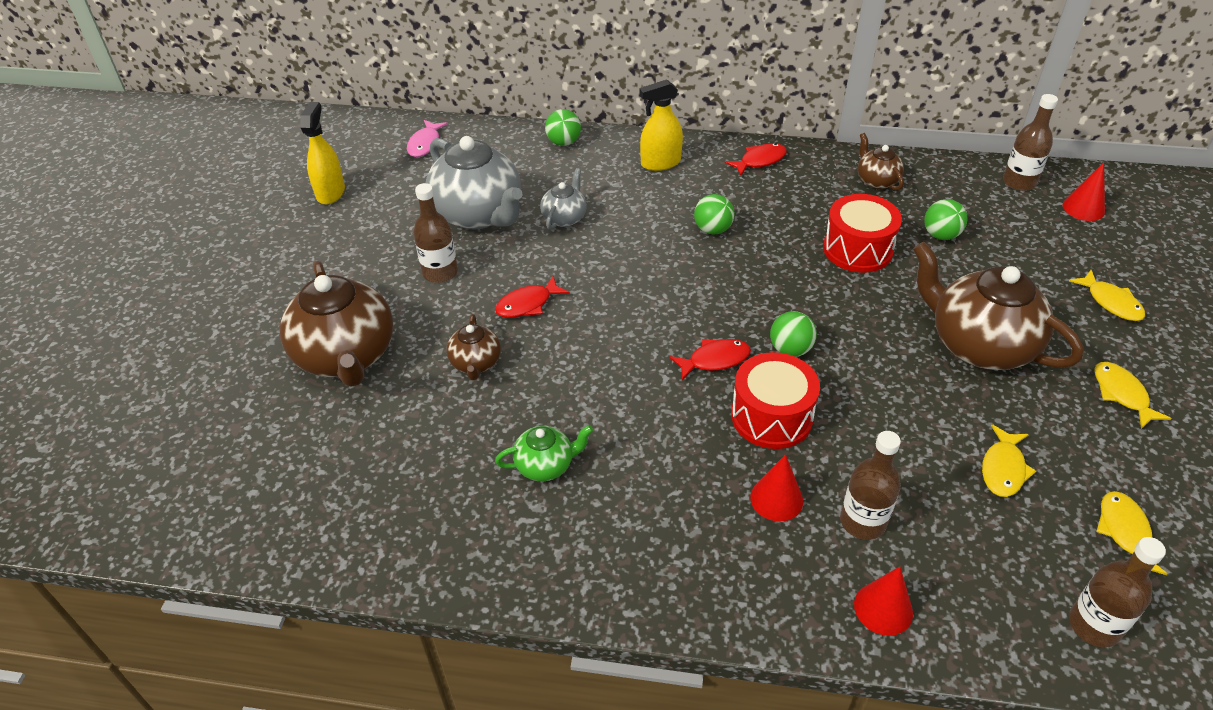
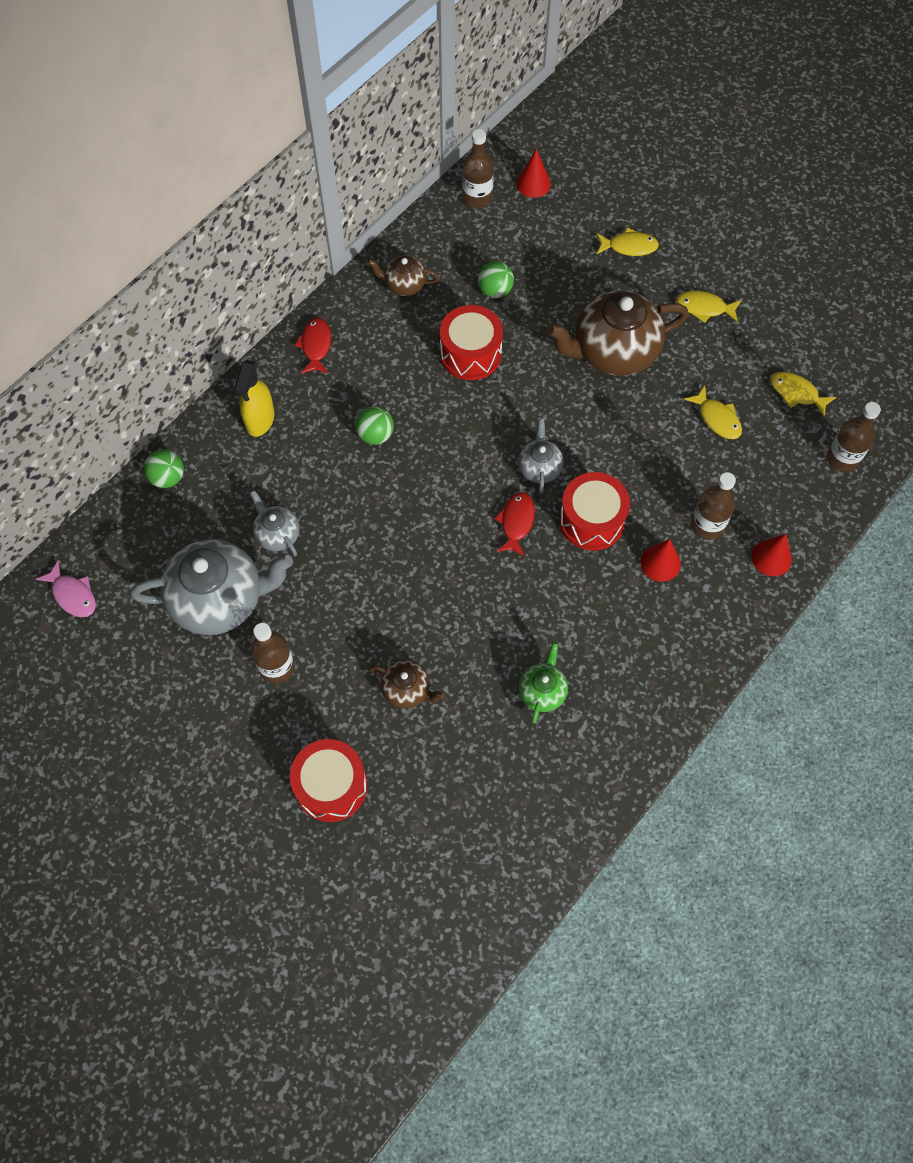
camera: 60 degrees left, 20 degrees up
brown teapot [280,261,393,387] -> red drum [290,739,367,822]
yellow spray bottle [300,102,345,205] -> none
red fish [495,276,570,318] -> none
green ball [770,311,817,357] -> grey teapot [518,419,564,494]

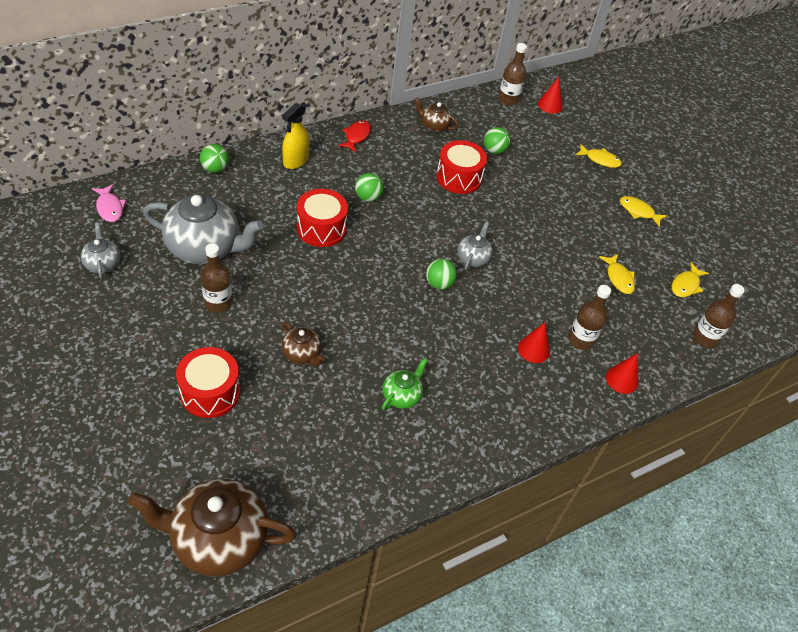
camera: 15 degrees right, 15 degrees down
grey teapot [250,490,300,556] -> grey teapot moved to [81,222,121,279]
red fish [494,492,535,557] -> green ball [426,259,457,290]
brown teapot [547,290,689,376] -> brown teapot moved to [128,479,296,577]
red drum [559,472,630,550] -> red drum moved to [297,189,348,247]
yellow fish [771,372,836,417] -> yellow fish turned 105 degrees counterclockwise [672,262,709,297]

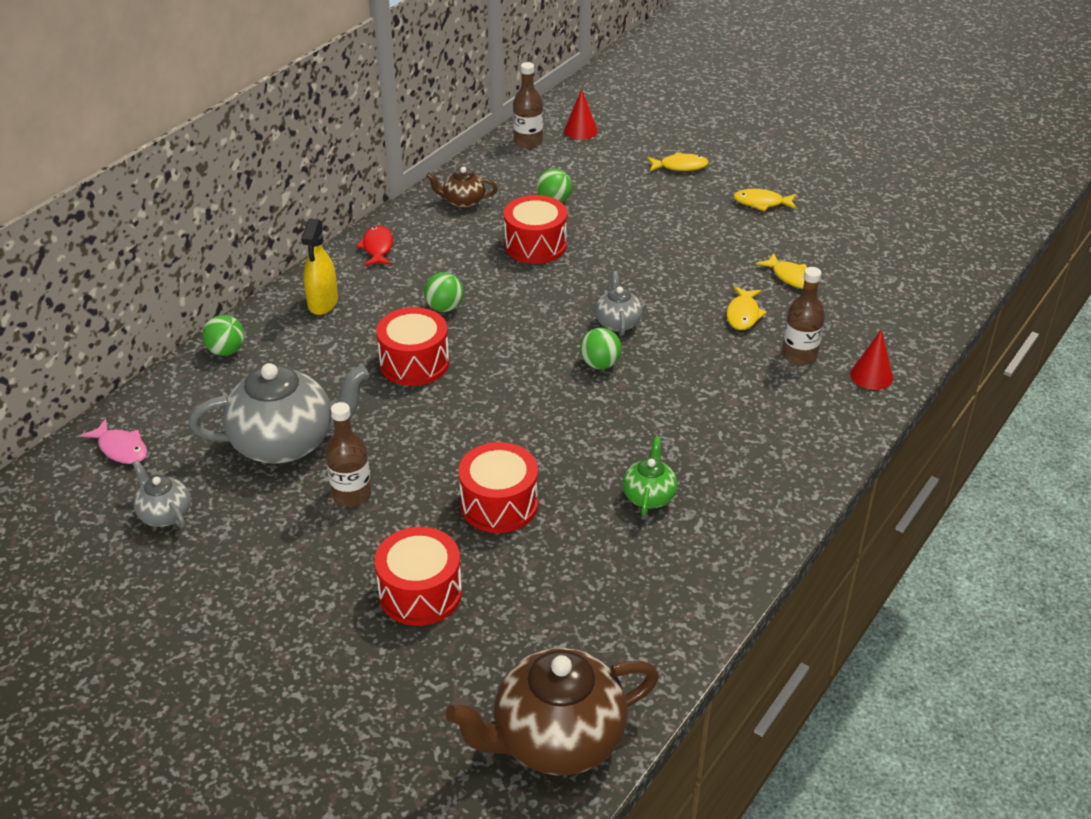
camera: 20 degrees left, 10 degrees down
brown teapot [282,322,325,366] -> red drum [458,442,538,533]
red cone [518,322,550,363] -> none
yellow fish [672,262,709,297] -> yellow fish moved to [726,286,767,330]
brown bottle [693,284,744,348] -> none

